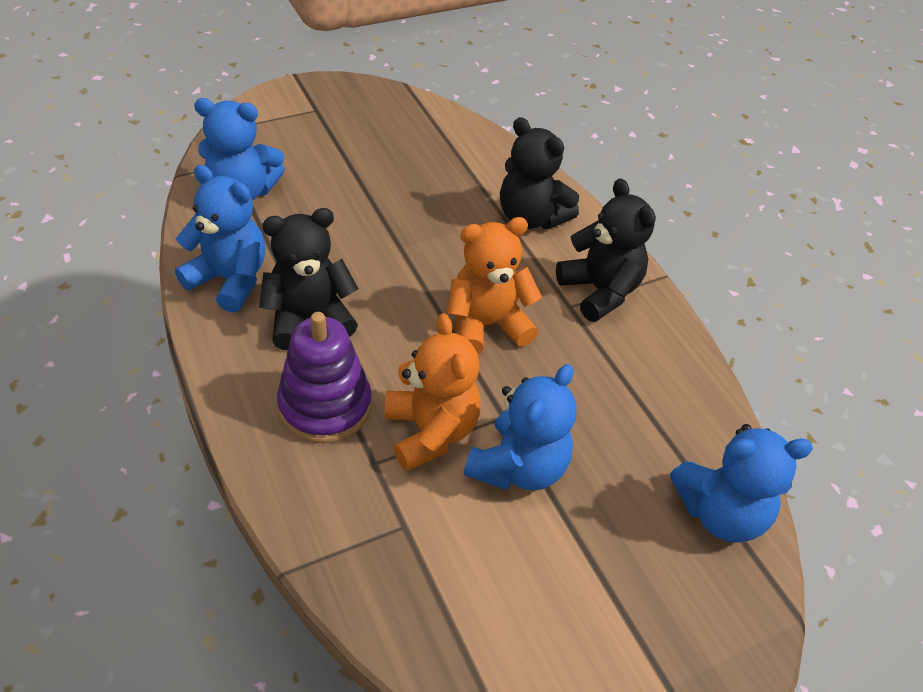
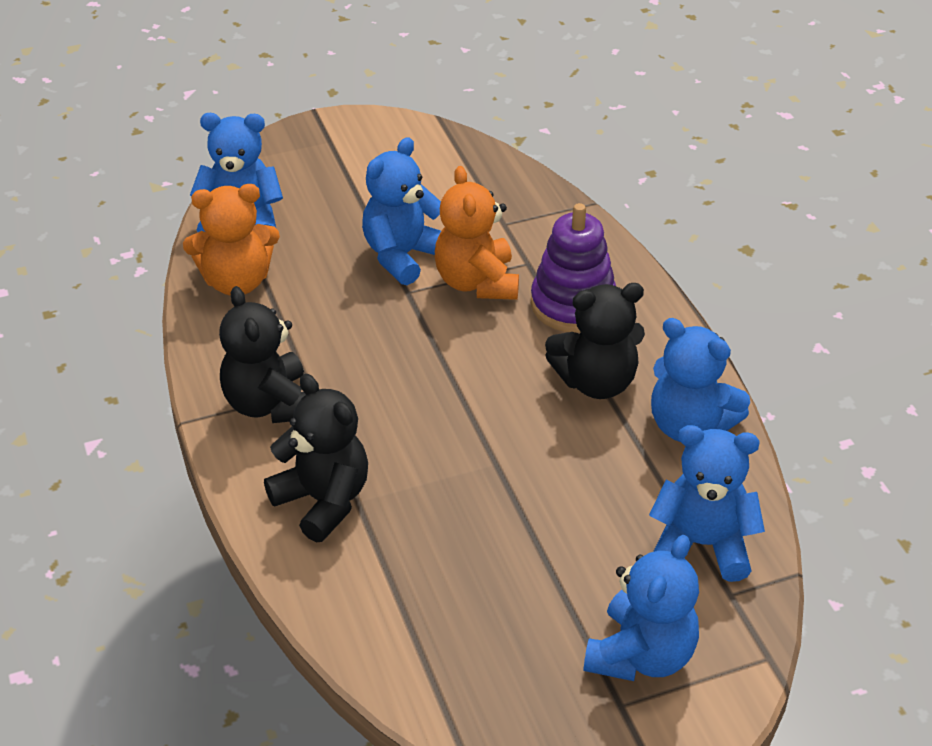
camera: 170 degrees left, 5 degrees down
orange teddy bear [447,217,542,354] -> orange teddy bear moved to [183,184,280,296]
none -> blue teddy bear [584,535,699,681]

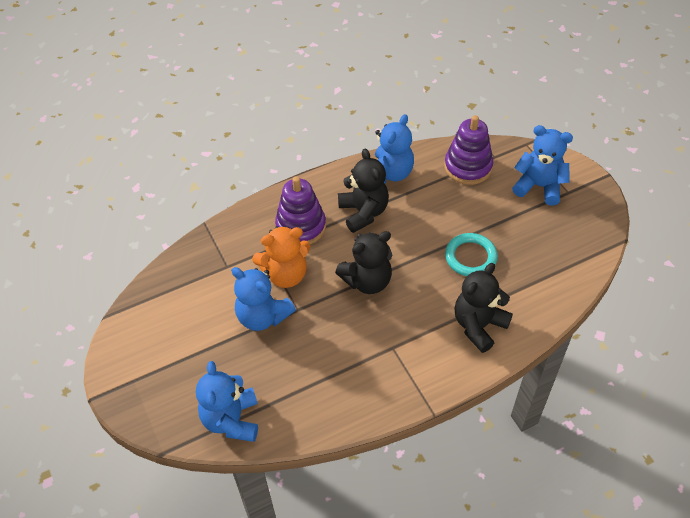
camera: 95 degrees left, 10 degrees up
orange teddy bear [183,184,280,296] -> none
black teddy bear [219,286,306,423] -> black teddy bear moved to [335,231,392,294]
blue teddy bear [649,425,765,582] -> purple stacking toy [444,115,493,185]
none -> turquoise ring [445,233,498,276]

